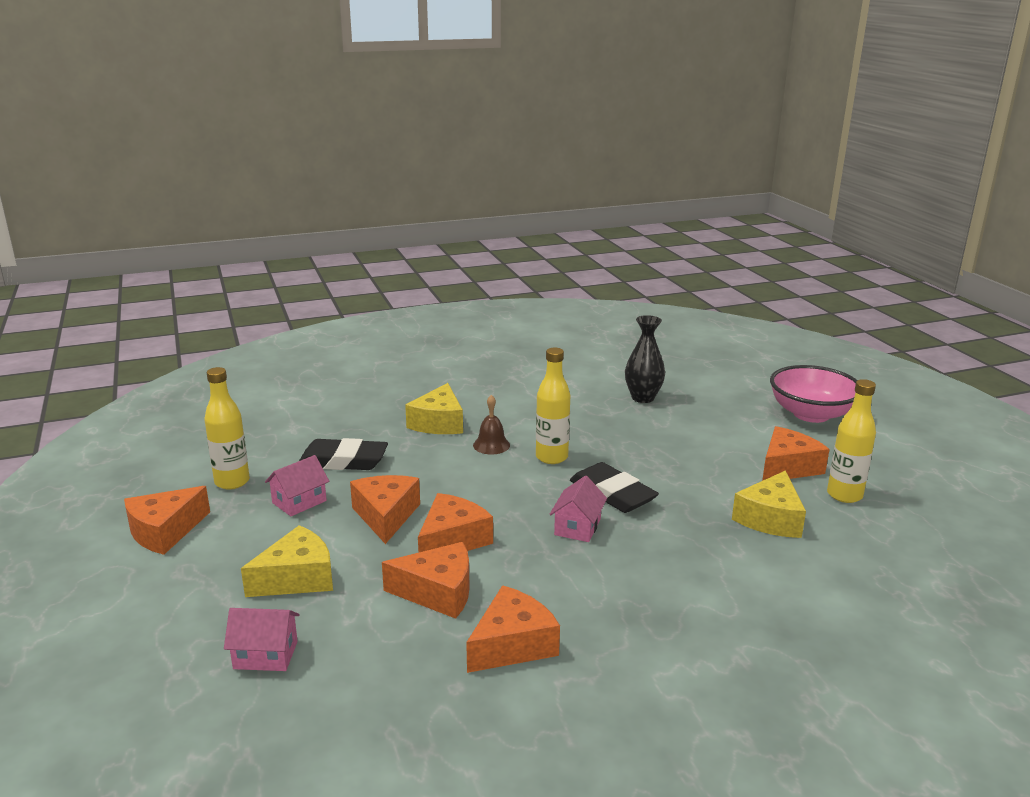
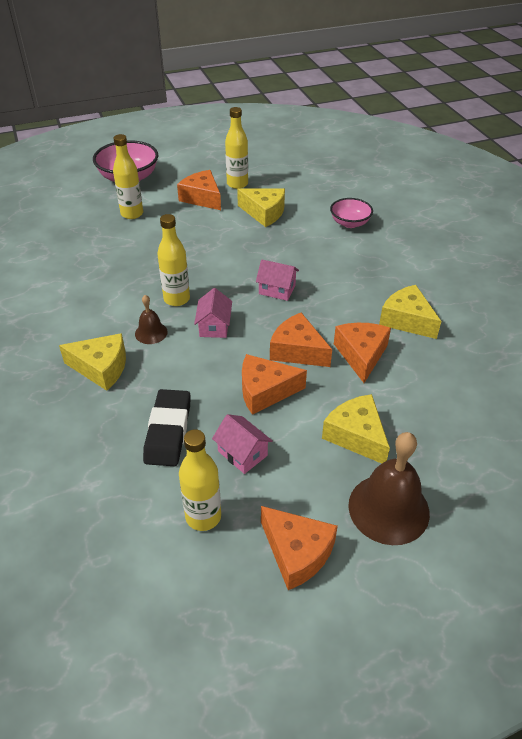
camera: 90 degrees left, 20 degrees up
pink house [224,608,299,671] -> pink house moved to [194,288,232,338]
orange cheese [466,585,560,673] -> yellow cheese [379,285,441,339]
black eraser [570,462,659,513] -> none
black vase [625,315,665,403] -> none
none -> yellow bottle [113,134,143,219]
none -> pink bowl [330,198,373,228]
none -> brown bell [348,432,430,545]

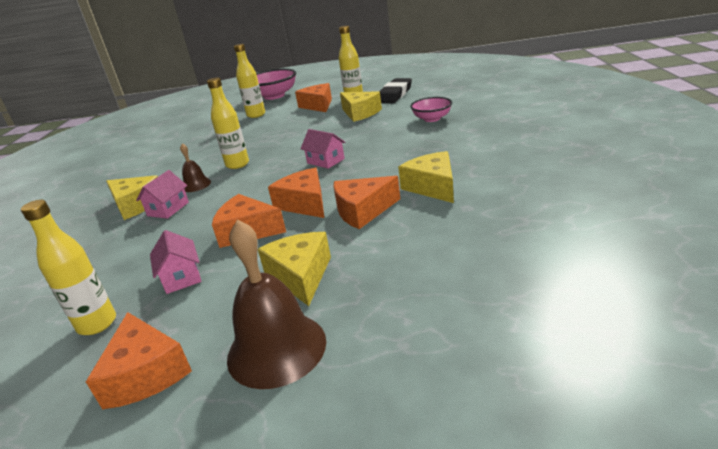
camera: 25 degrees right, 15 degrees down
black eraser [143,389,191,466] -> black eraser moved to [379,78,412,103]
pink house [194,288,232,338] -> pink house moved to [136,170,189,219]
orange cheese [334,323,391,383] -> orange cheese turned 135 degrees counterclockwise [334,176,400,229]

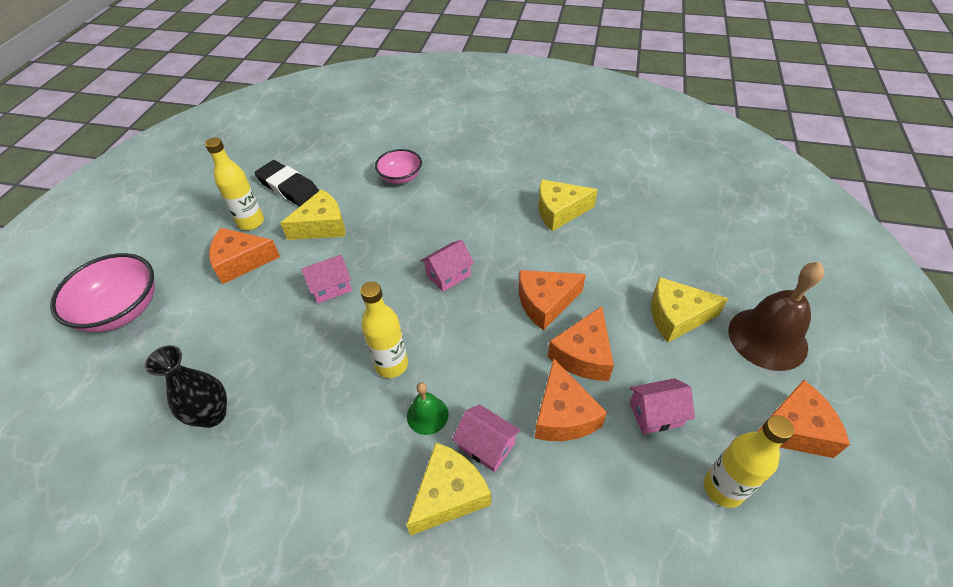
camera: 80 degrees left, 20 degrees up
brown bell [180,143,211,192] -> green bell [407,382,448,435]
yellow bottle [234,44,265,118] -> none
orange cheese [334,176,400,229] -> orange cheese moved to [535,358,607,441]
none -> black vase [145,345,227,428]
none -> pink house [301,255,352,303]

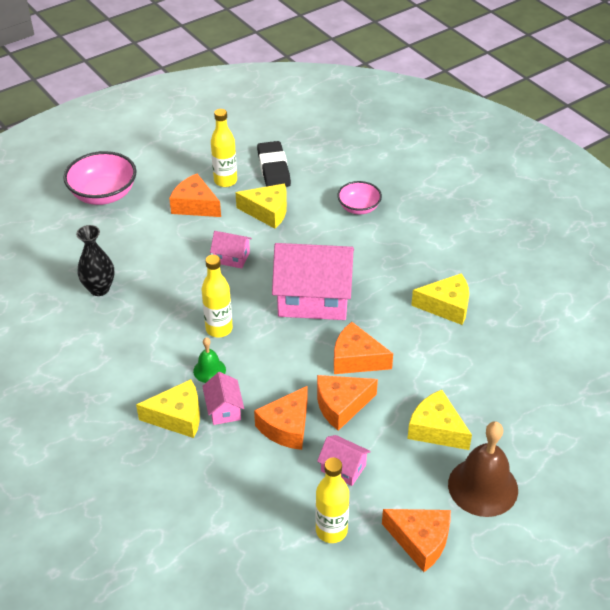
camera: 40 degrees right, 5 degrees down
pink house [420,240,474,292] -> pink house [272,243,354,320], size x2.17
yellow cheese [538,179,598,231] -> yellow cheese turned 150 degrees clockwise [411,273,469,325]

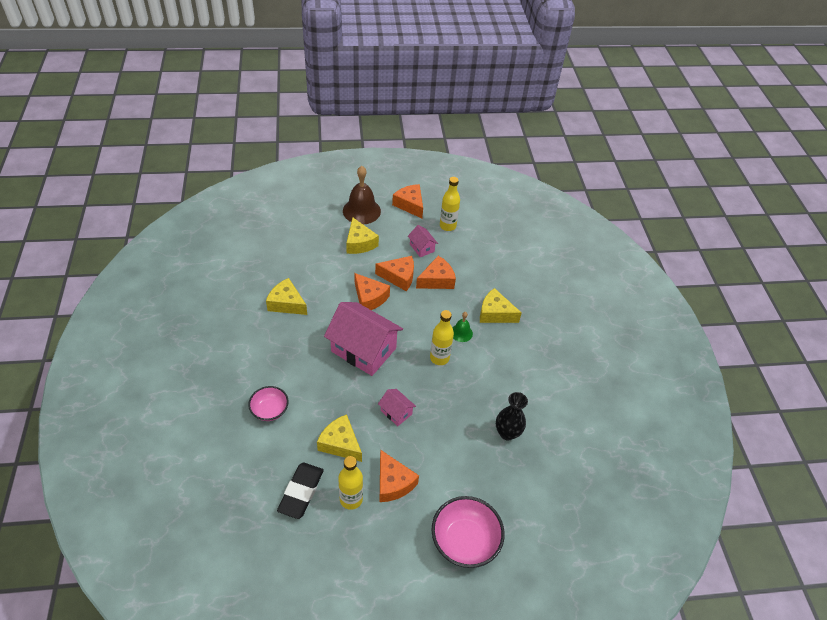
camera: 155 degrees left, 5 degrees up
pink house [202,372,244,425] -> none

